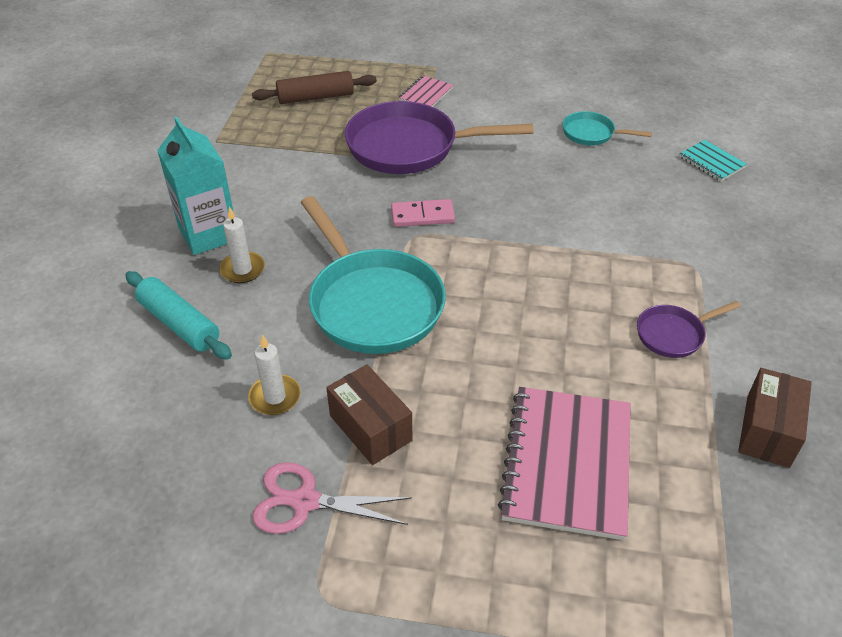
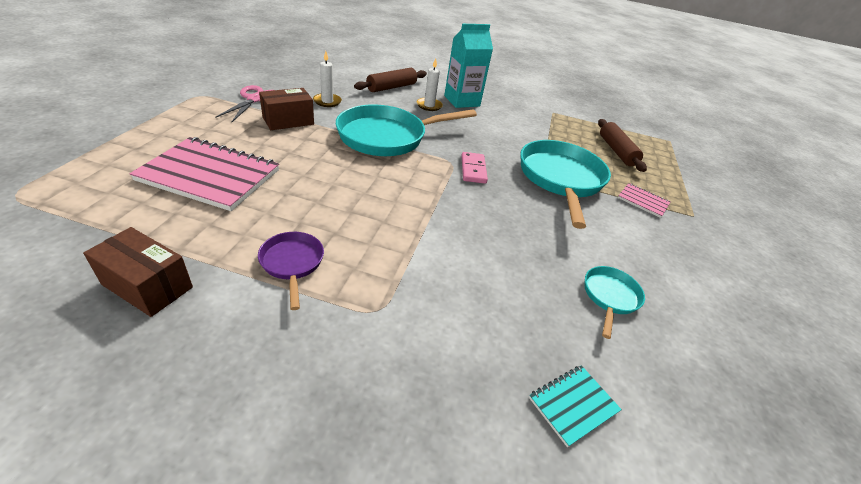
camera: 90 degrees right, 5 degrees down
turquoise rolling pin [125,271,232,360] -> brown rolling pin [354,68,427,92]
purple pan [345,101,533,174] -> turquoise pan [520,140,611,229]

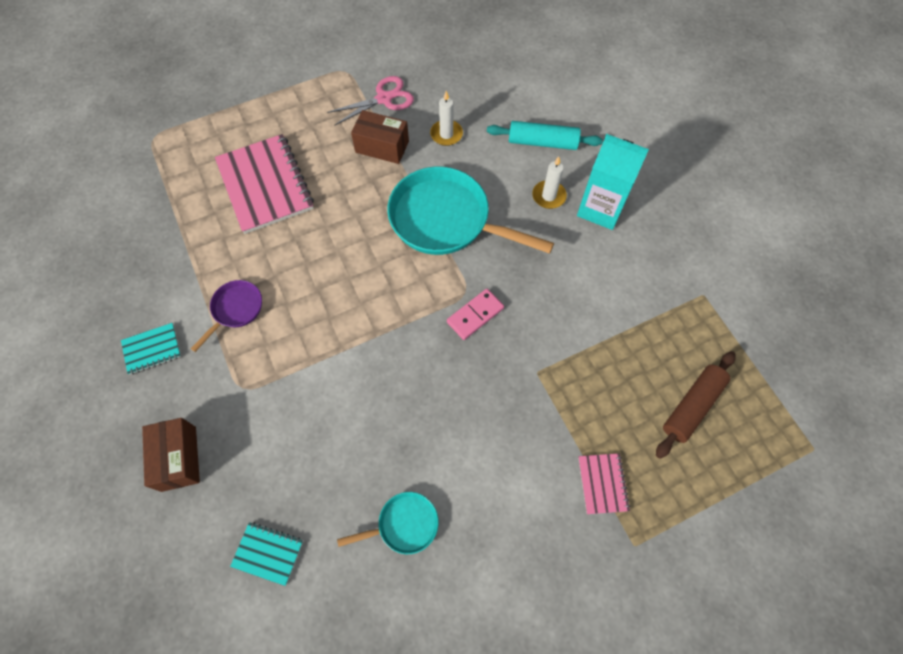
camera: 55 degrees right, 25 degrees up
brown box [83,227,193,317] -> brown box moved to [142,418,200,492]
brown rolling pin [354,68,427,92] -> turquoise rolling pin [487,121,603,150]
turquoise pan [520,140,611,229] -> none
none -> turquoise notebook [121,323,181,375]

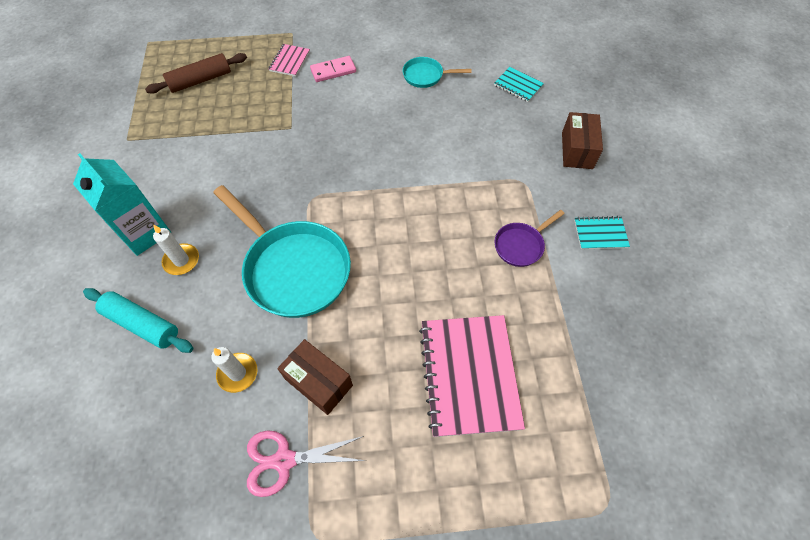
camera: 160 degrees left, 5 degrees down
pink domino [447,289,504,340] -> pink domino moved to [310,56,356,82]

